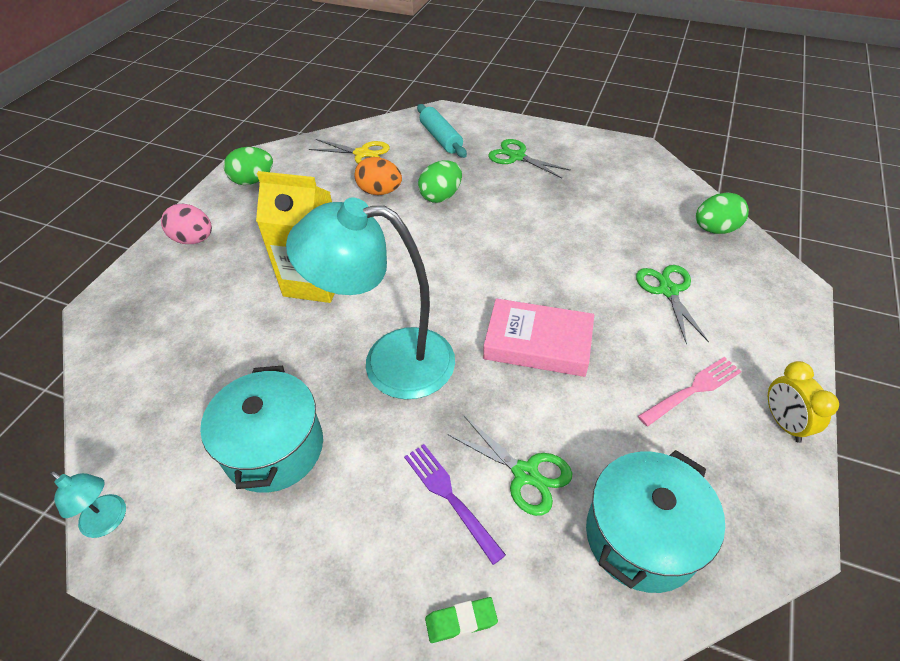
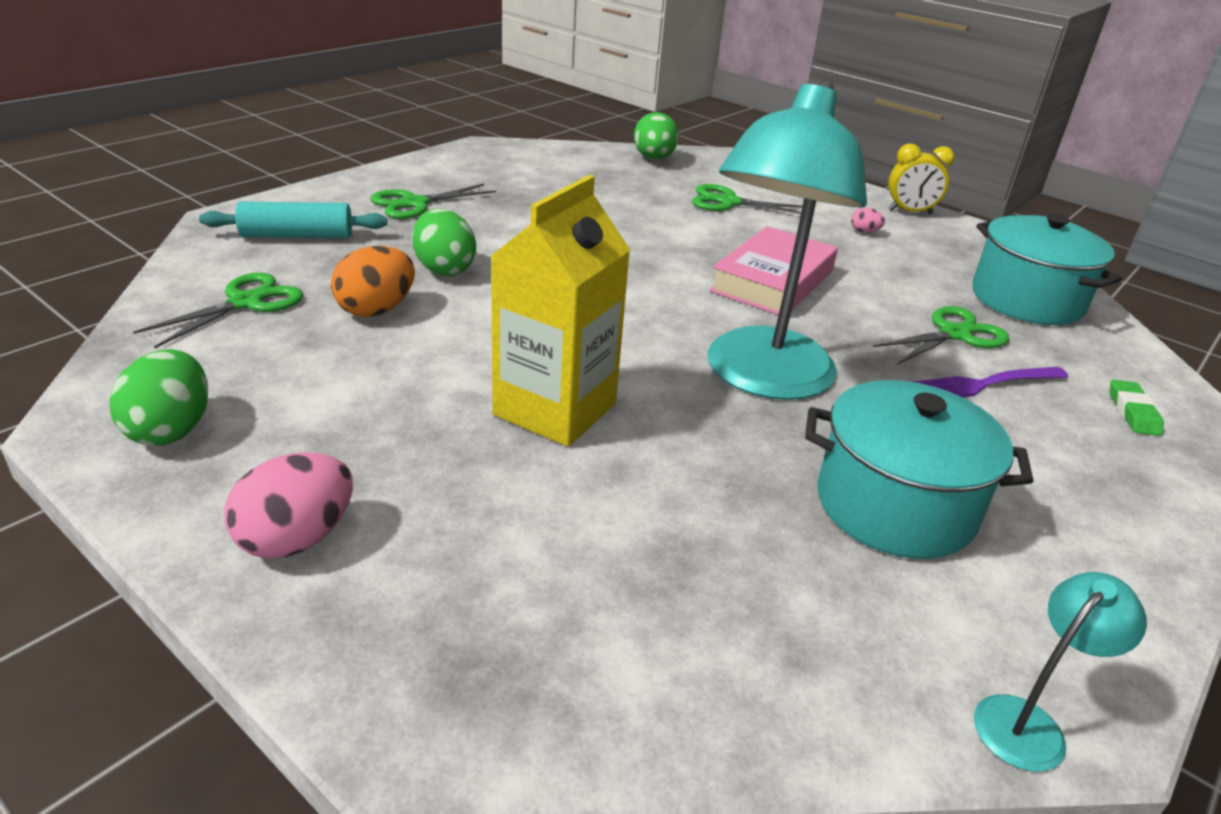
camera: 75 degrees left, 15 degrees down
yellow scissors [309,139,390,164] -> green scissors [133,272,304,348]
pink fork [638,357,742,427] -> pink egg [851,208,885,233]

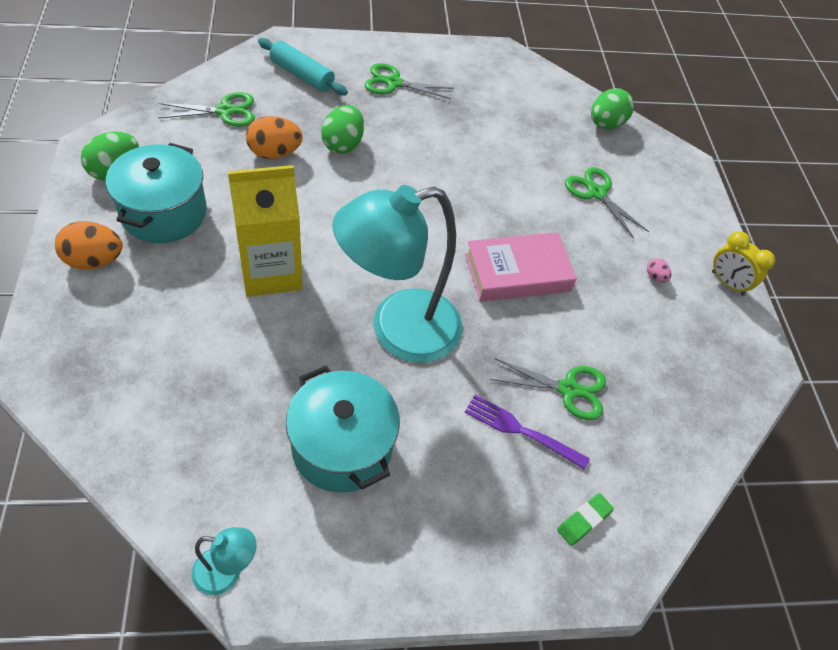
camera: 40 degrees right, 20 degrees up
pink egg [224,452,353,559] -> orange egg [55,221,123,269]
turquoise pot [972,214,1122,325] -> turquoise pot moved to [106,143,207,243]

